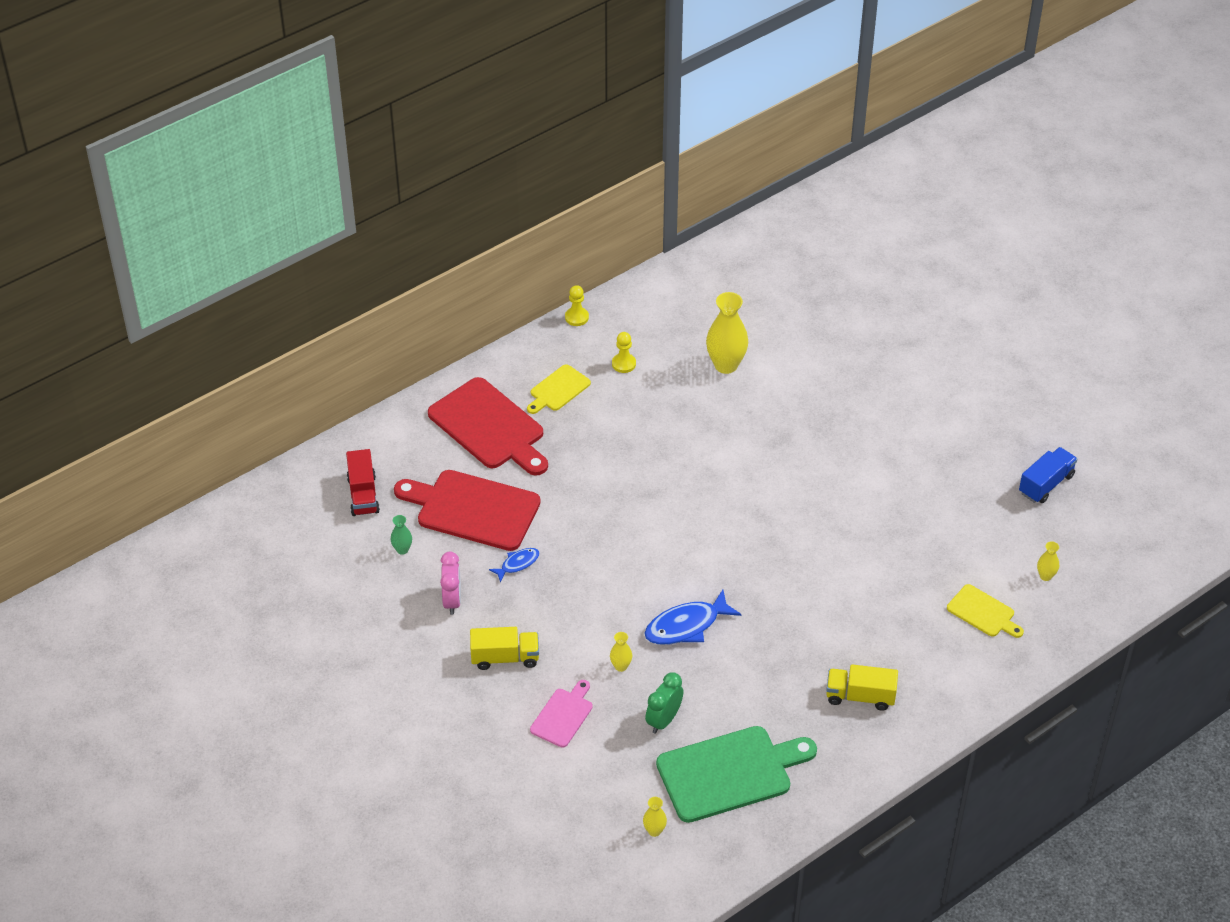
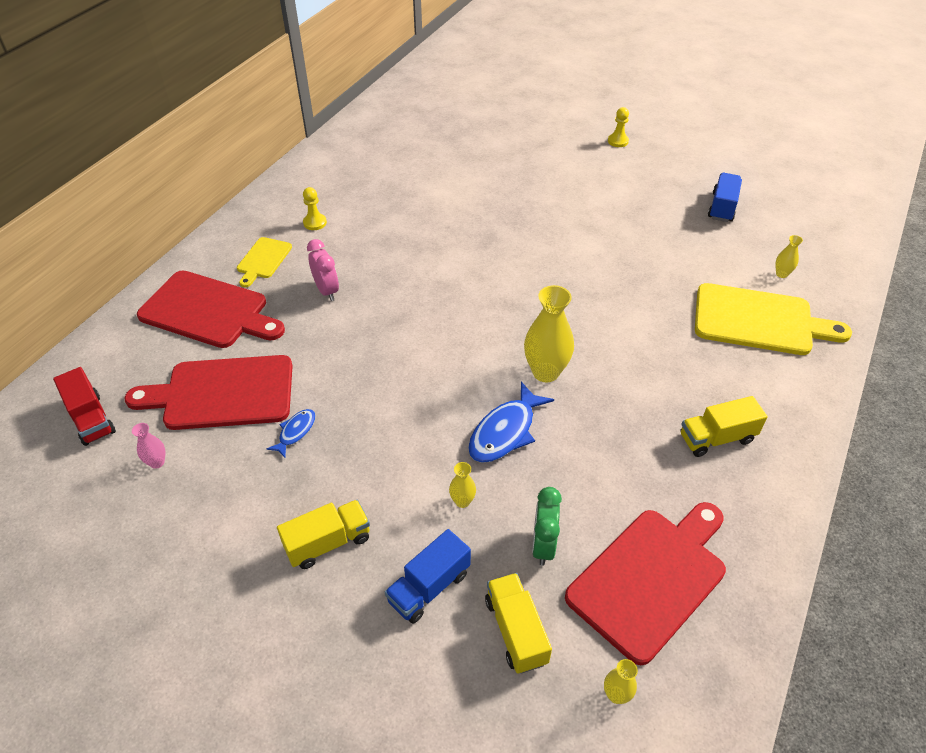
camera: 25 degrees left, 0 degrees up
green vase [390,515,412,555] -> pink vase [132,423,165,469]
pink clock [440,552,461,615] -> pink clock moved to [307,239,339,301]
pink cutting board [530,680,593,747] -> blue truck [385,529,471,624]
yellow pawn [565,285,589,326] -> yellow pawn moved to [608,107,629,147]
green cutting board [656,726,817,823] -> red cutting board [565,502,726,665]
yellow vase [706,292,748,374] -> yellow vase moved to [524,285,574,382]
yellow cutting board [947,584,1024,638] -> yellow cutting board [695,283,852,355], size x1.92
none -> yellow truck [485,573,552,674]

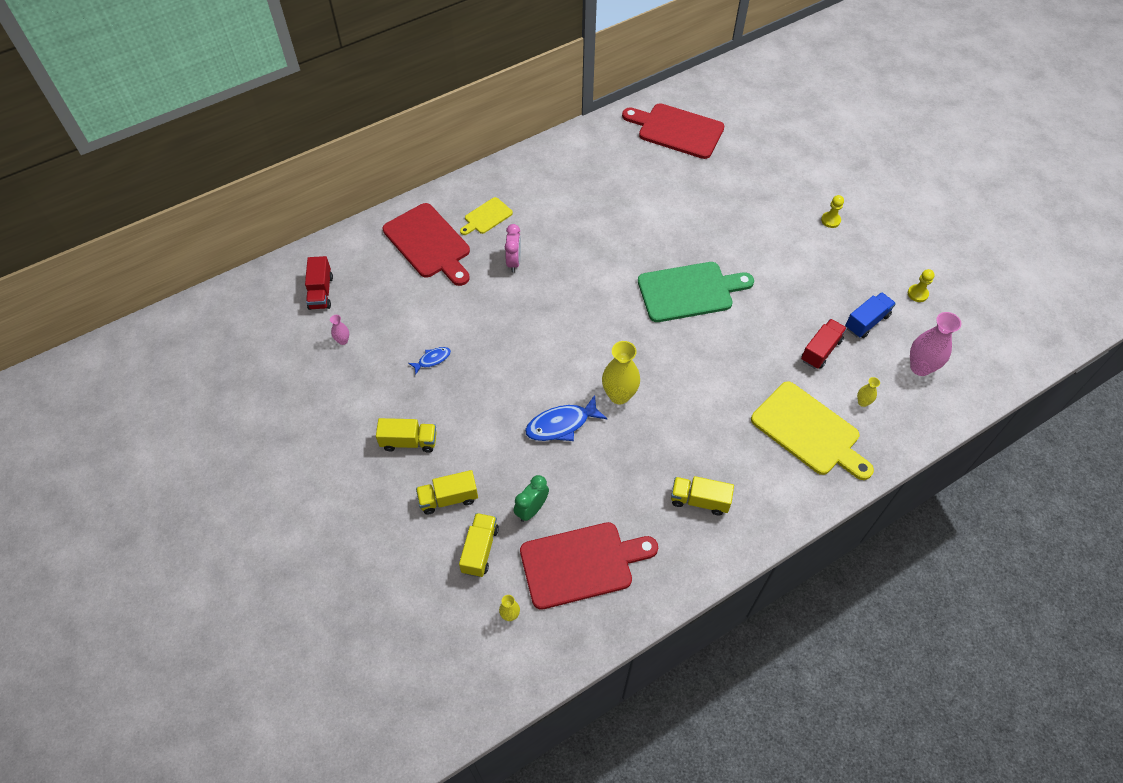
camera: 30 degrees right, 10 degrees up
red cutting board [125,355,293,430] -> red cutting board moved to [622,103,724,159]
yellow pawn [303,187,327,230] -> yellow pawn moved to [908,269,935,302]
blue truck [385,529,471,624] -> yellow truck [416,470,478,515]
yellow vase [449,462,476,508] -> none
none -> green cutting board [638,262,754,322]
none -> red truck [801,319,847,369]
none -> pink vase [910,312,961,376]

